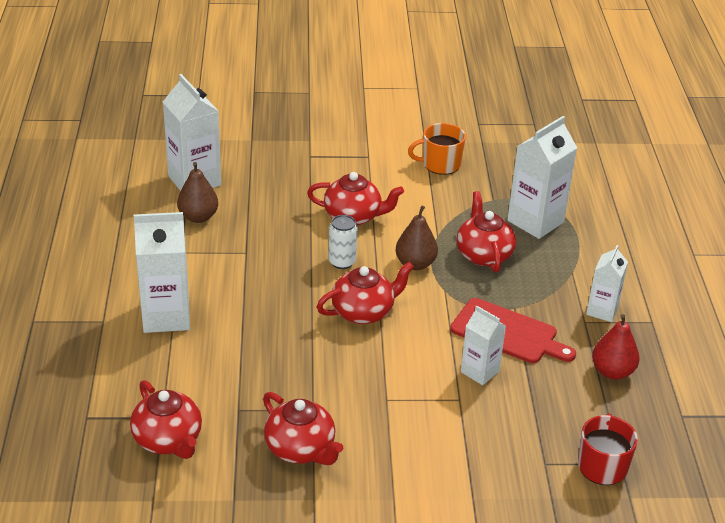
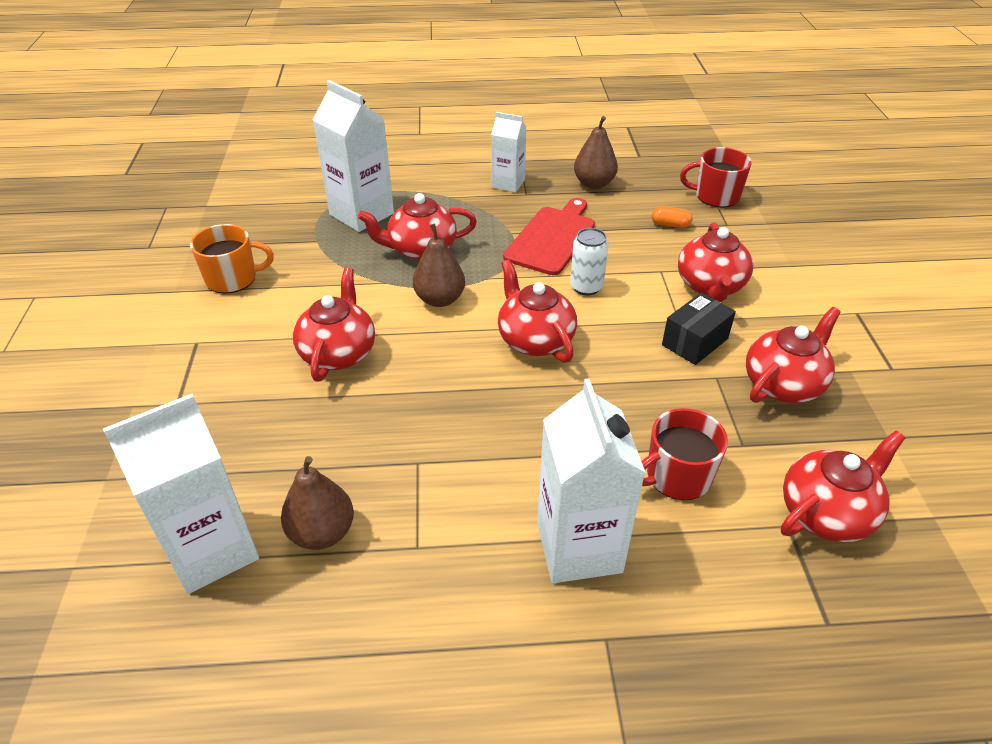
camera: 90 degrees left, 5 degrees up
white can [328,215,358,269] -> white can moved to [570,228,609,295]
orange mug [408,123,466,175] -> orange mug turned 90 degrees counterclockwise [190,224,274,293]
white carton [461,305,506,385] -> none
red pear [592,314,640,380] -> brown pear [574,116,618,189]
none -> red mug [641,408,728,500]
none -> orange capsule [652,206,693,228]
none -> black box [662,293,736,365]
none -> red teapot [678,222,753,302]

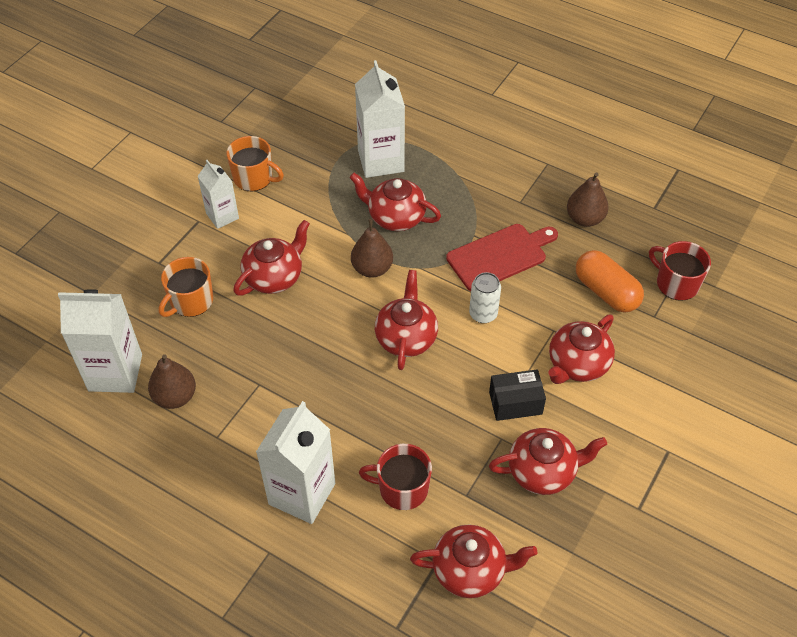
camera: 35 degrees right, 10 degrees up
white carton [491,112,526,193] -> white carton moved to [198,160,239,229]
orange capsule [652,206,693,228] -> orange capsule [576,250,644,312], size x2.09
none -> orange mug [159,257,213,317]

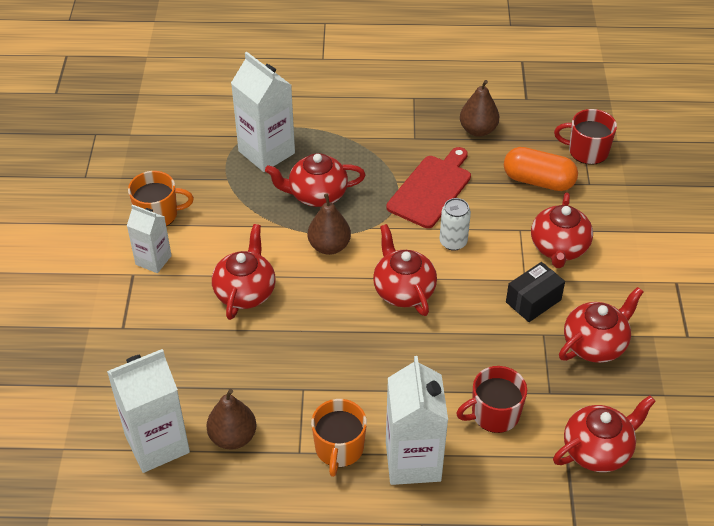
camera: 30 degrees left, 5 degrees down
orange mug [159,257,213,317] -> orange mug moved to [311,399,367,477]

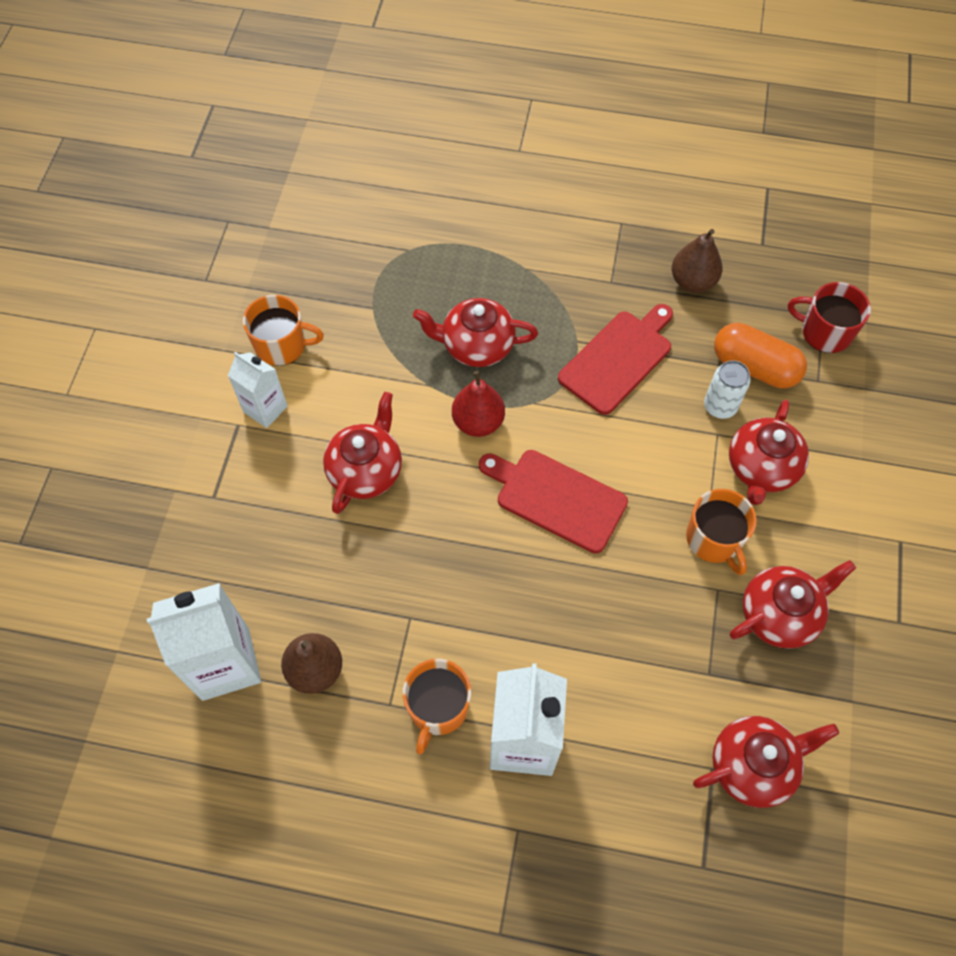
camera: 10 degrees right, 15 degrees up
white carton [231,52,295,172] -> none
brown pear [308,193,351,255] -> red pear [452,371,505,437]
red teapot [373,224,437,316] -> red cutting board [479,450,628,553]
white can [440,198,471,251] -> white can moved to [704,360,751,419]
red mug [456,366,527,433] -> none
black box [506,262,565,322] -> orange mug [686,489,757,575]

